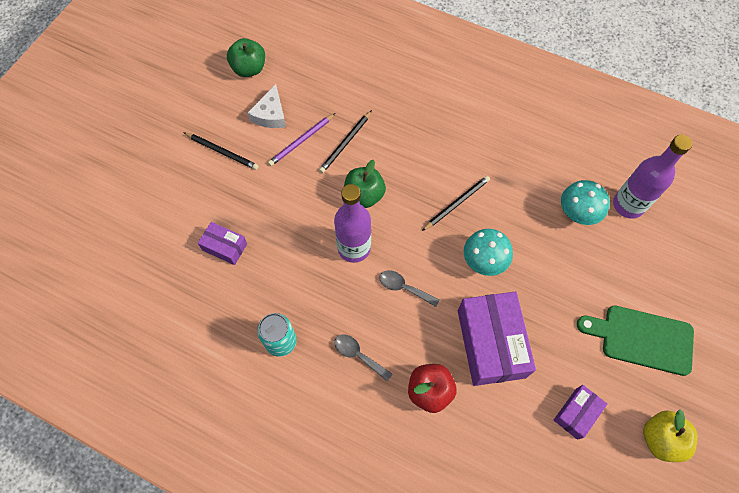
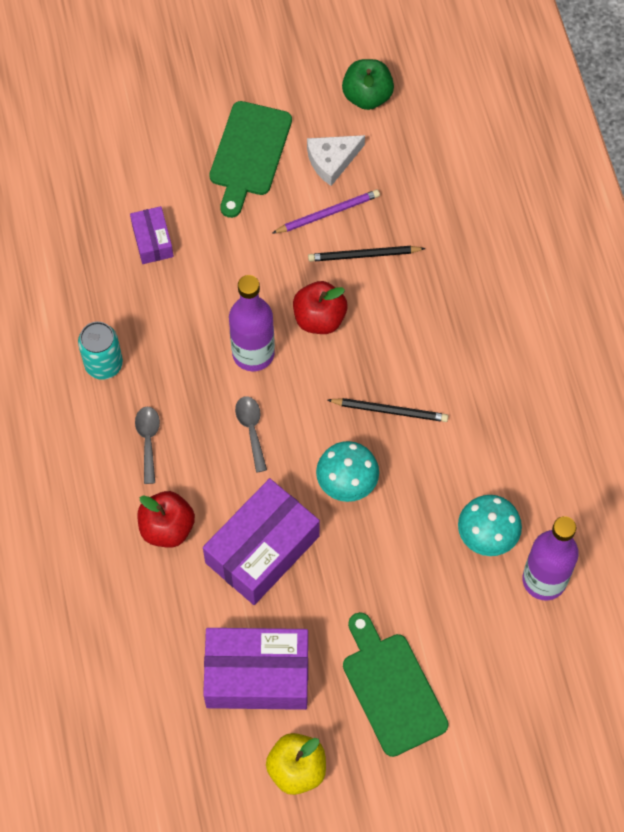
camera: 50 degrees right, 0 degrees up
black pencil [183,132,259,170] -> green cutting board [209,101,292,218]
purple pencil [268,113,335,166] -> purple pencil turned 150 degrees clockwise [273,190,380,233]
green apple [344,160,386,208] -> red apple [293,281,347,334]
purple box [554,385,607,440] -> purple box [203,628,308,710], size x1.94

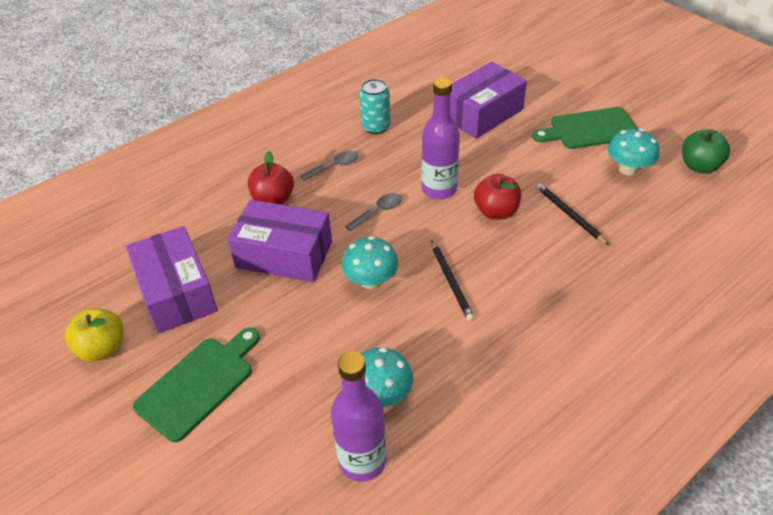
camera: 65 degrees right, 20 degrees down
purple box [130,206,174,264] -> purple box [450,62,527,139], size x1.94
purple pencil [273,190,380,233] -> none
white cheese [307,135,365,186] -> turquoise mushroom [608,129,659,176]

